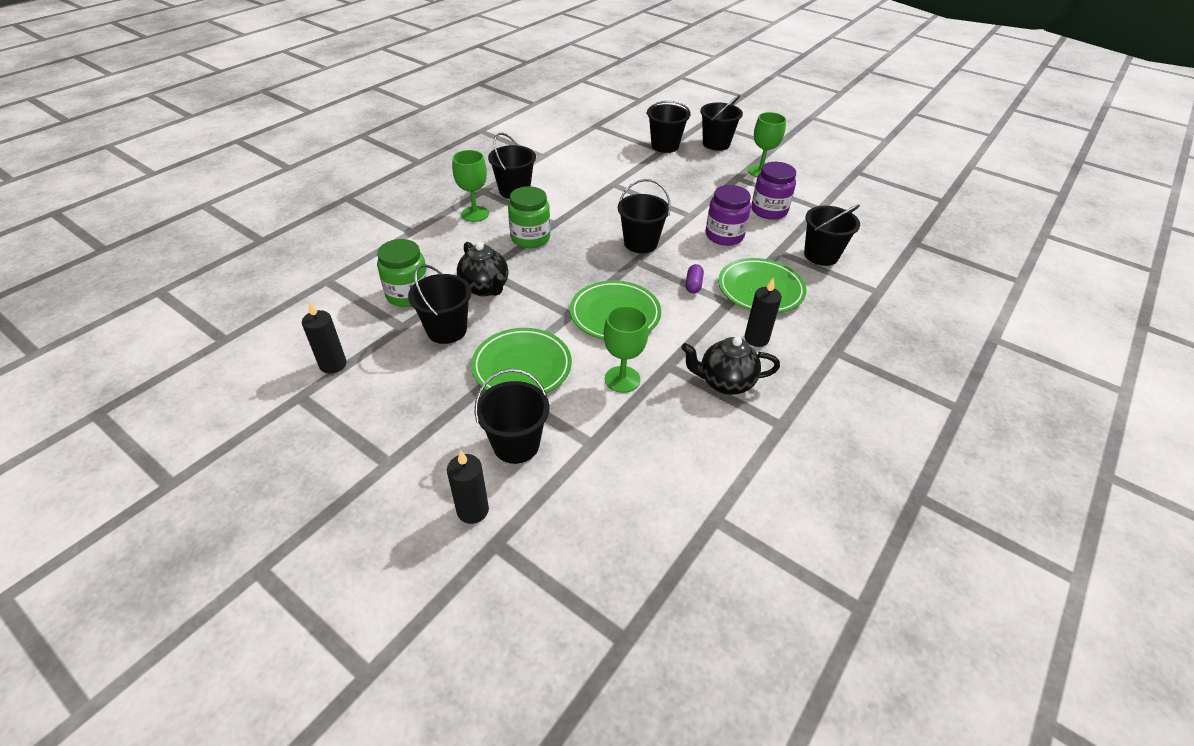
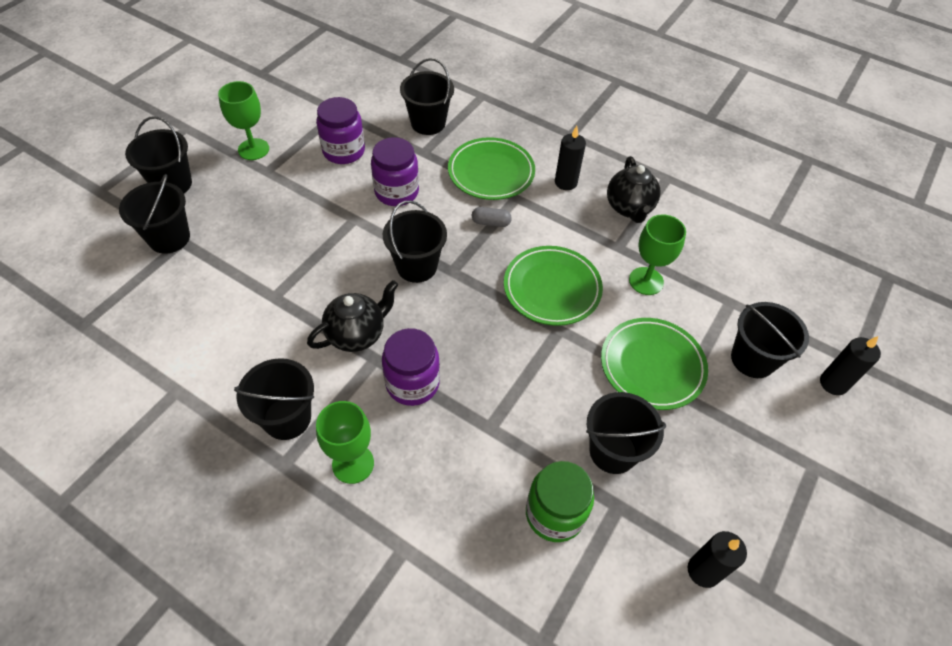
camera: 95 degrees left, 10 degrees up
black teapot [457,242,508,296] -> black teapot moved to [307,280,398,352]
green jar [508,186,550,248] -> purple jar [382,328,440,406]
purple capsule [685,264,704,293] -> grey capsule [472,207,512,227]

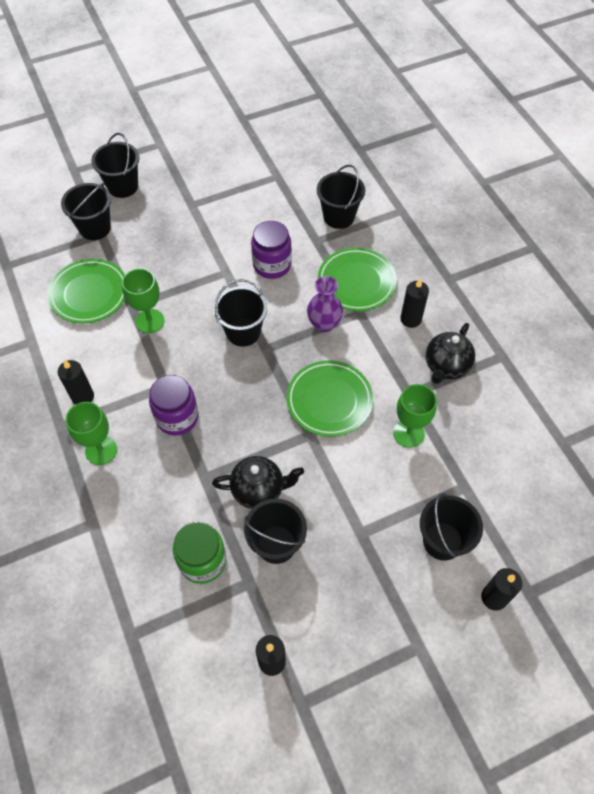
camera: 35 degrees right, 5 degrees up
green goblet [218,81,269,160] -> green goblet moved to [122,268,165,333]
black bucket [234,358,314,440] -> black candle [58,360,94,405]
black teapot [307,280,398,352] -> black teapot moved to [212,456,304,509]
purple jar [316,97,365,164] -> none
grey capsule [472,207,512,227] -> purple vase [307,276,343,333]
green plate [601,318,708,410] -> green plate moved to [48,259,125,324]

